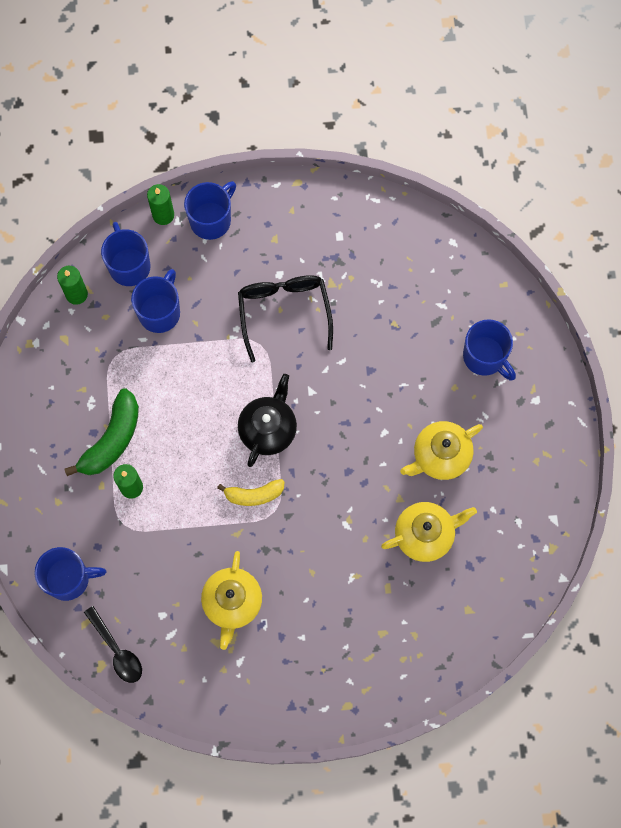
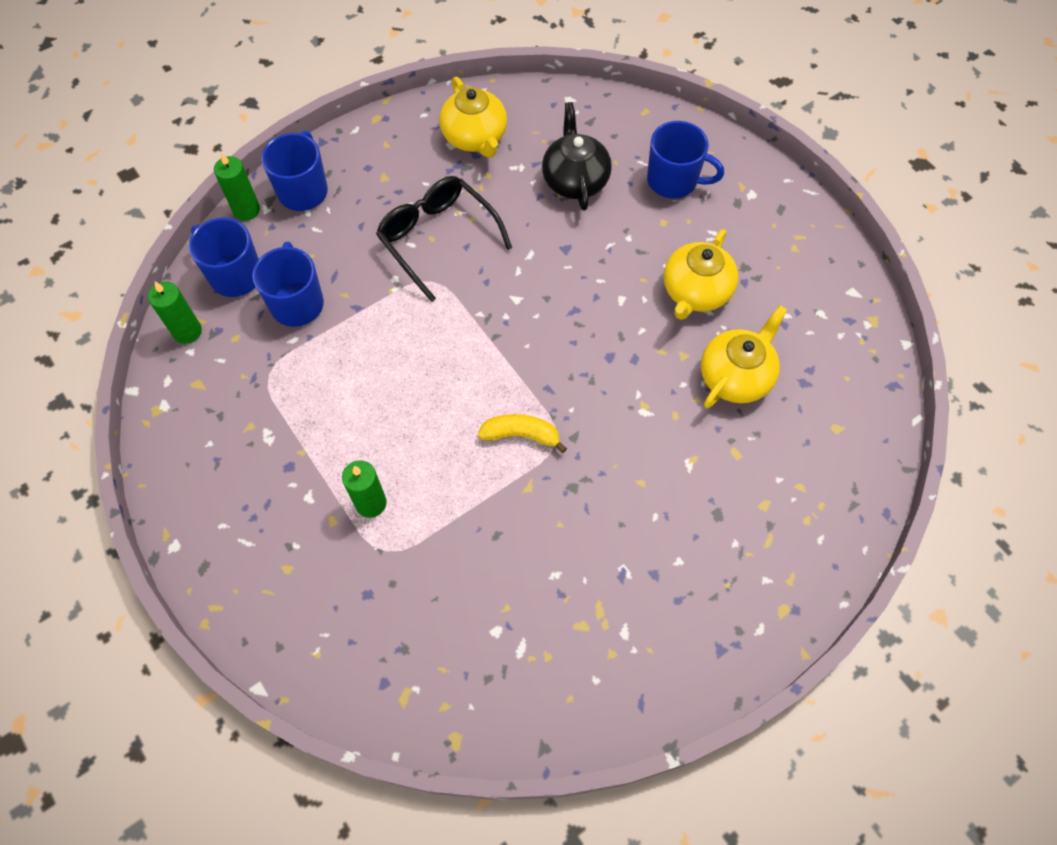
camera: 30 degrees left, 10 degrees down
blue mug [35,547,106,601] -> none
green banana [64,388,139,476] -> none
black spoon [84,606,142,683] -> none
yellow teapot [201,551,262,650] -> yellow teapot moved to [439,77,507,158]
yellow banana [217,479,285,506] -> yellow banana turned 135 degrees counterclockwise [478,414,567,453]
black teapot [238,374,297,467] -> black teapot moved to [542,102,612,211]

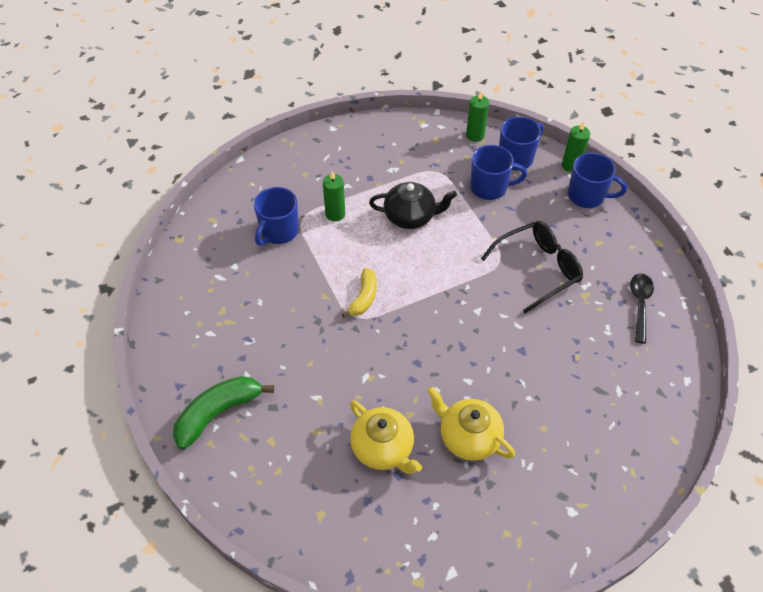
camera: 100 degrees right, 10 degrees down
yellow teapot [439,77,507,158] -> black spoon [630,274,654,344]
black teapot [542,102,612,211] -> black teapot moved to [369,182,457,229]
blue mug [647,121,724,199] -> blue mug moved to [254,187,299,246]
none -> green banana [173,376,274,449]

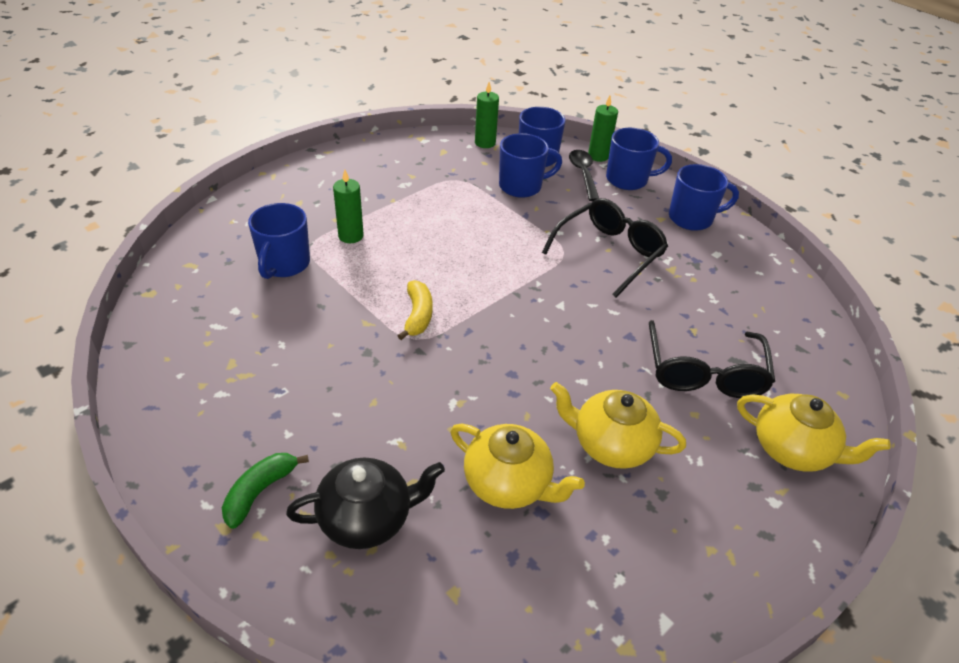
camera: 20 degrees left, 10 degrees down
green banana [173,376,274,449] -> green banana [222,453,309,529], size x0.63
black teapot [369,182,457,229] -> black teapot moved to [286,458,445,549]
black spoon [630,274,654,344] -> black spoon moved to [569,150,599,201]
none -> black glasses [649,320,775,398]
none -> blue mug [669,164,739,231]
none -> yellow teapot [737,394,891,471]

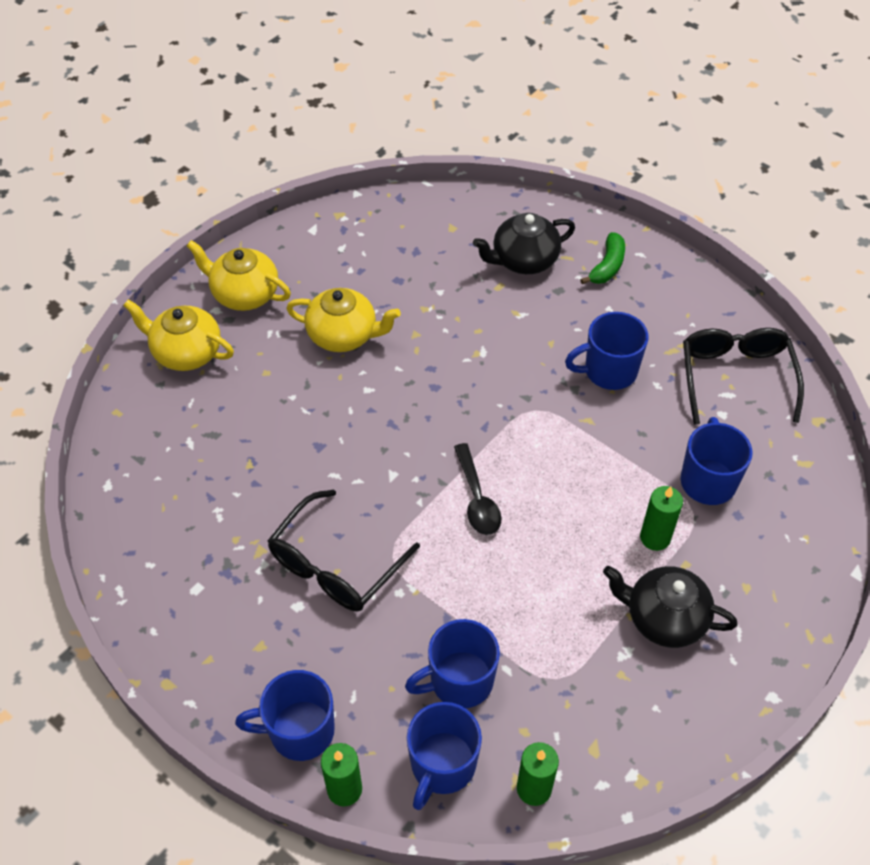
camera: 175 degrees right, 10 degrees up
yellow banana [398,280,433,340] -> none
yellow teapot [451,424,585,509] -> yellow teapot moved to [186,240,291,311]
black spoon [569,150,599,201] -> black spoon moved to [454,443,501,535]
black glasses [649,320,775,398] -> black glasses moved to [683,328,804,425]
blue mug [669,164,739,231] -> blue mug moved to [565,312,648,390]
none -> black teapot [603,566,738,648]

